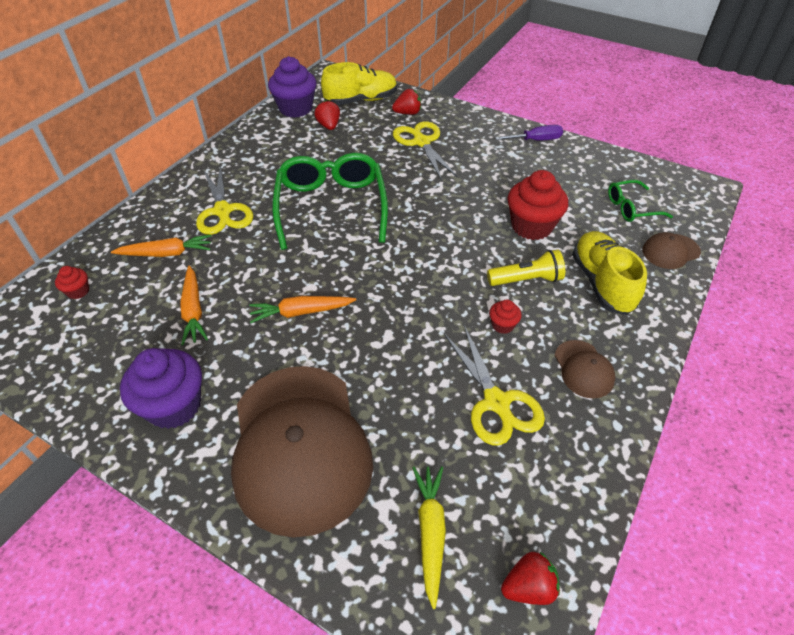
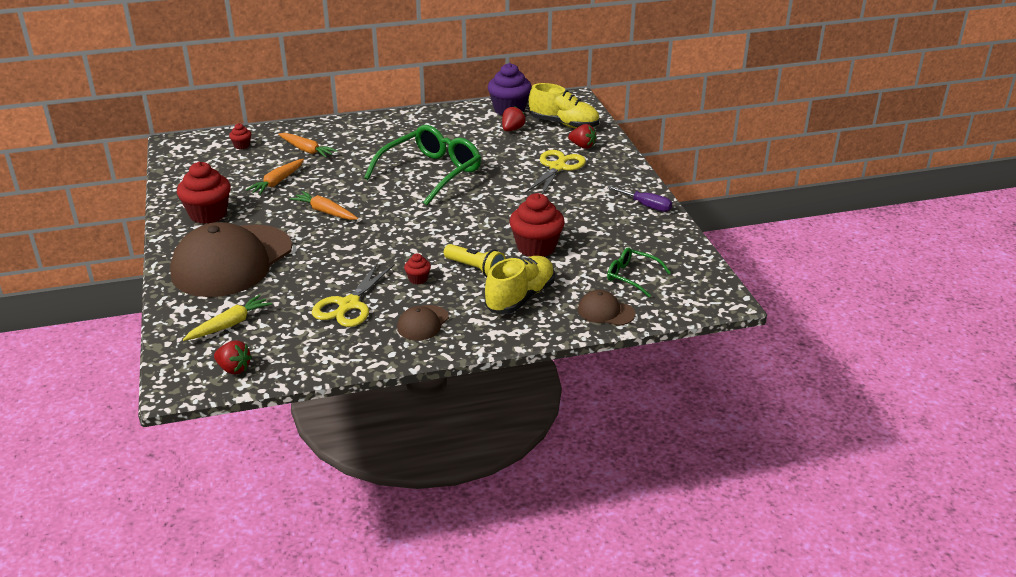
camera: 45 degrees right, 15 degrees down
purple cupcake [120,348,202,429] -> red cupcake [177,162,231,224]
yellow scissors [196,164,253,235] -> none

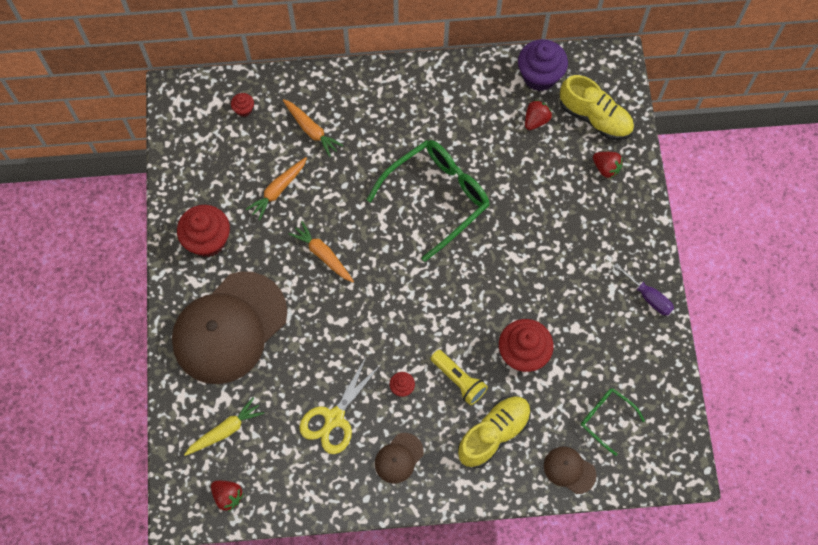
camera: 10 degrees right, 35 degrees up
yellow scissors [525,150,586,194] -> none

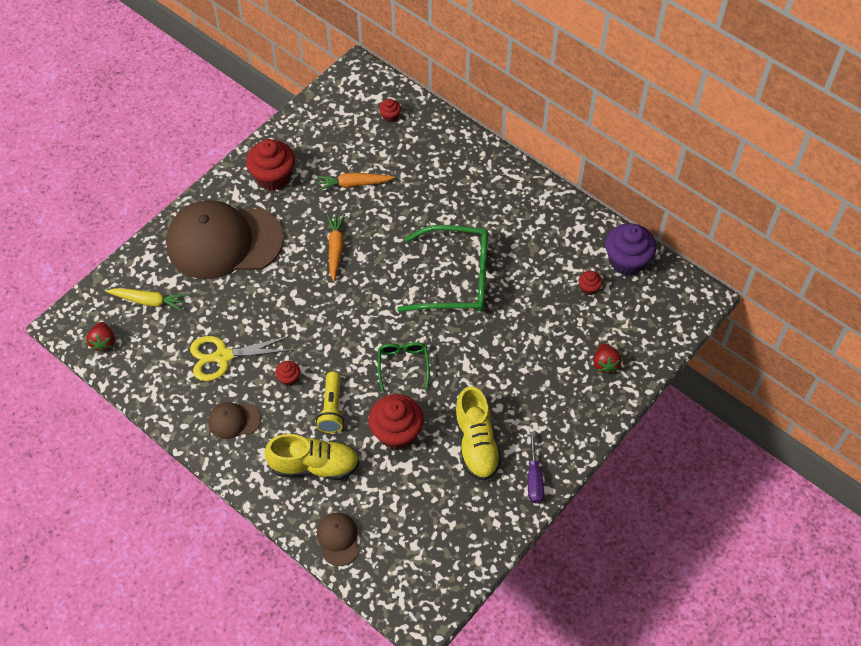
camera: 45 degrees right, 10 degrees down
orange carrot [283,99,343,157] -> none
red strawberry [525,100,552,130] -> red cupcake [579,271,602,295]
yellow shoe [560,75,634,140] -> yellow shoe moved to [454,386,502,481]
green glasses [581,388,645,456] -> green glasses moved to [378,342,430,391]

